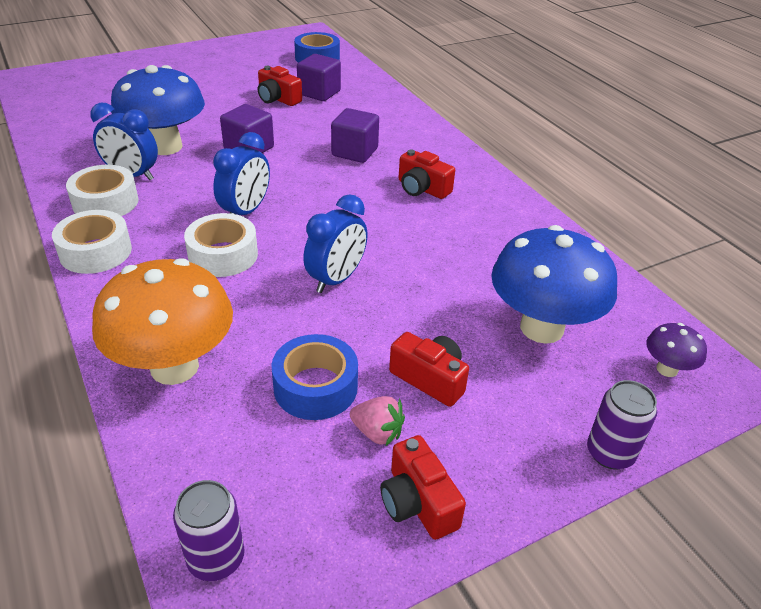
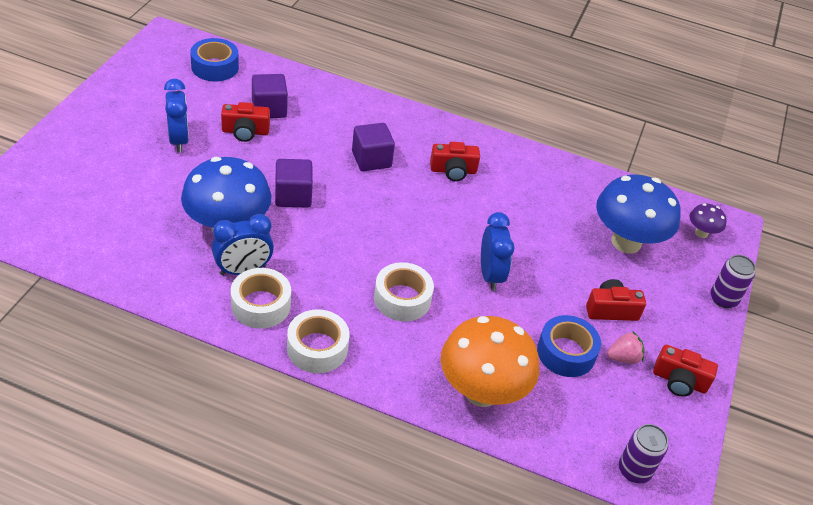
camera: 45 degrees left, 5 degrees up
blue clock [213,132,270,215] -> blue clock moved to [164,79,189,153]

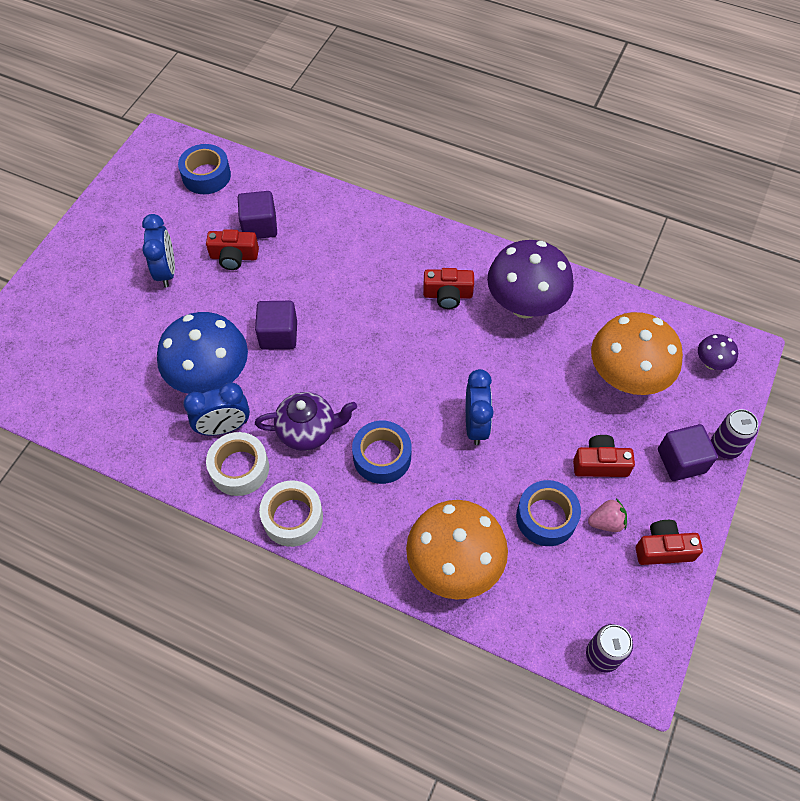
camera: 10 degrees right, 15 degrees up
purple cube [352,123,395,171] -> purple cube moved to [658,424,718,481]
white tape [374,262,434,321] -> blue tape [352,421,411,484]
blue mushroom [596,174,681,254] -> orange mushroom [591,312,683,395]
red camera [653,345,718,397] -> red camera turned 150 degrees clockwise [636,520,703,565]
none -> purple teapot [255,392,357,451]
none -> purple mushroom [487,240,574,319]

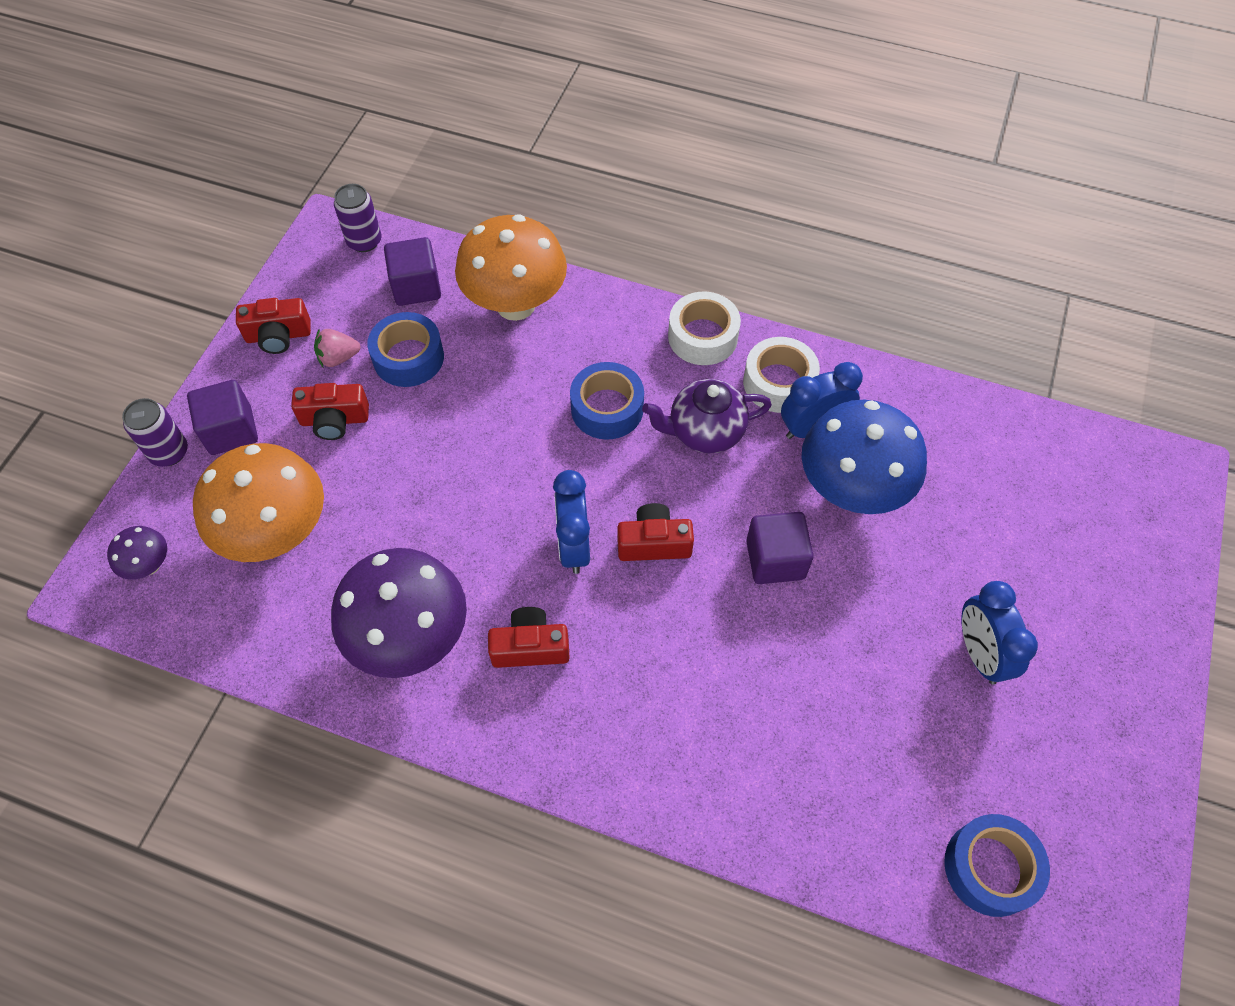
camera: 175 degrees right, 0 degrees up
red camera [206,229,259,270] -> red camera moved to [617,503,694,561]
purple cube [238,191,277,239] -> purple cube moved to [384,237,441,306]
blue clock [466,369,494,445] -> blue clock moved to [553,470,590,574]

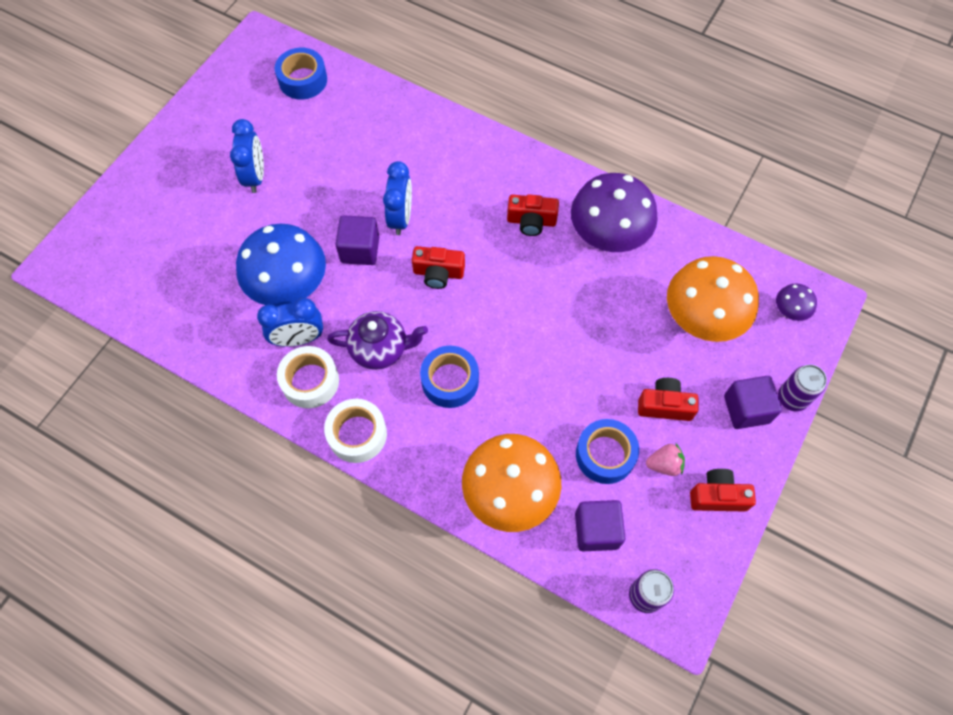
camera: 170 degrees left, 5 degrees up
blue clock [553,470,590,574] -> blue clock moved to [383,161,412,235]

